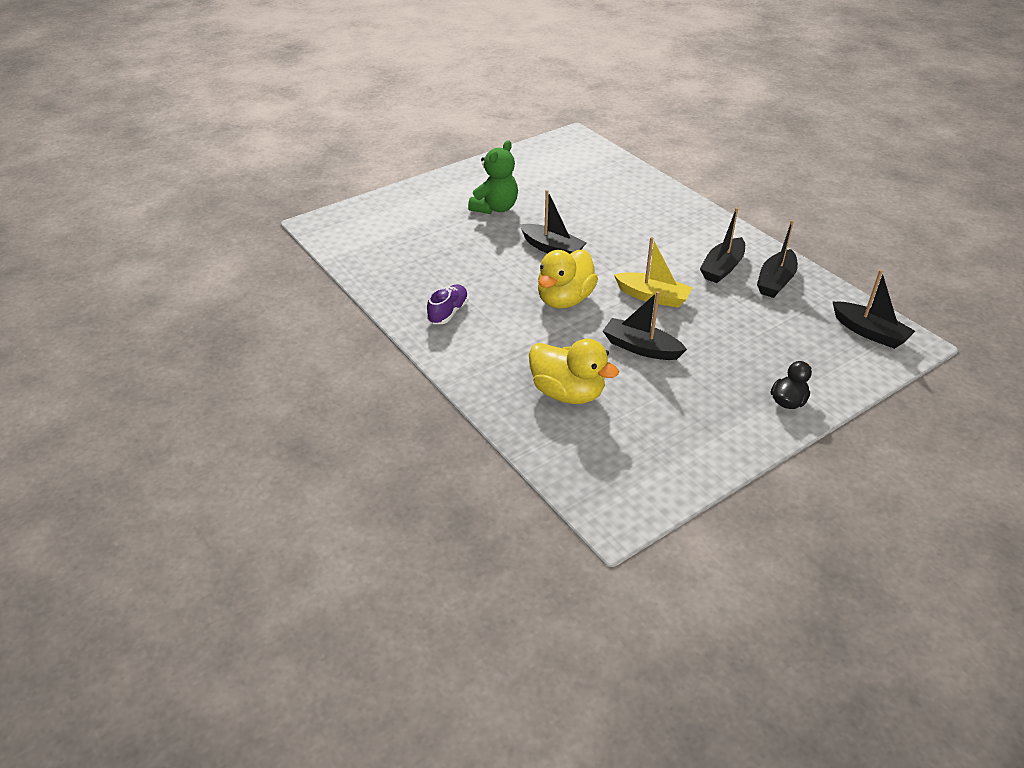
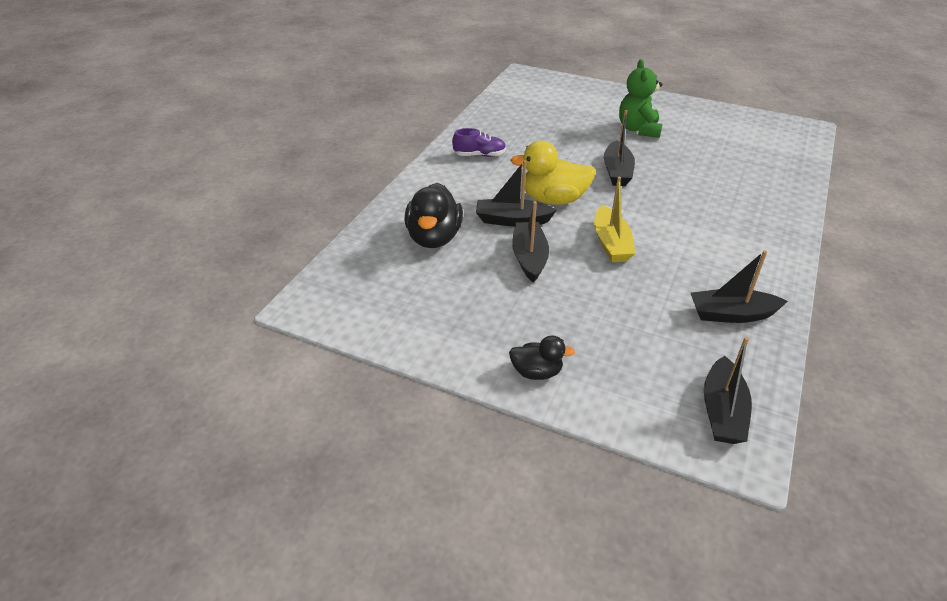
camera: 60 degrees right, 0 degrees up
green teddy bear [468,140,518,214] -> green teddy bear turned 90 degrees clockwise [619,59,663,138]
yellow duck [529,339,619,404] -> black duck [404,183,463,248]
black boat [700,207,745,283] -> black boat moved to [476,160,557,227]

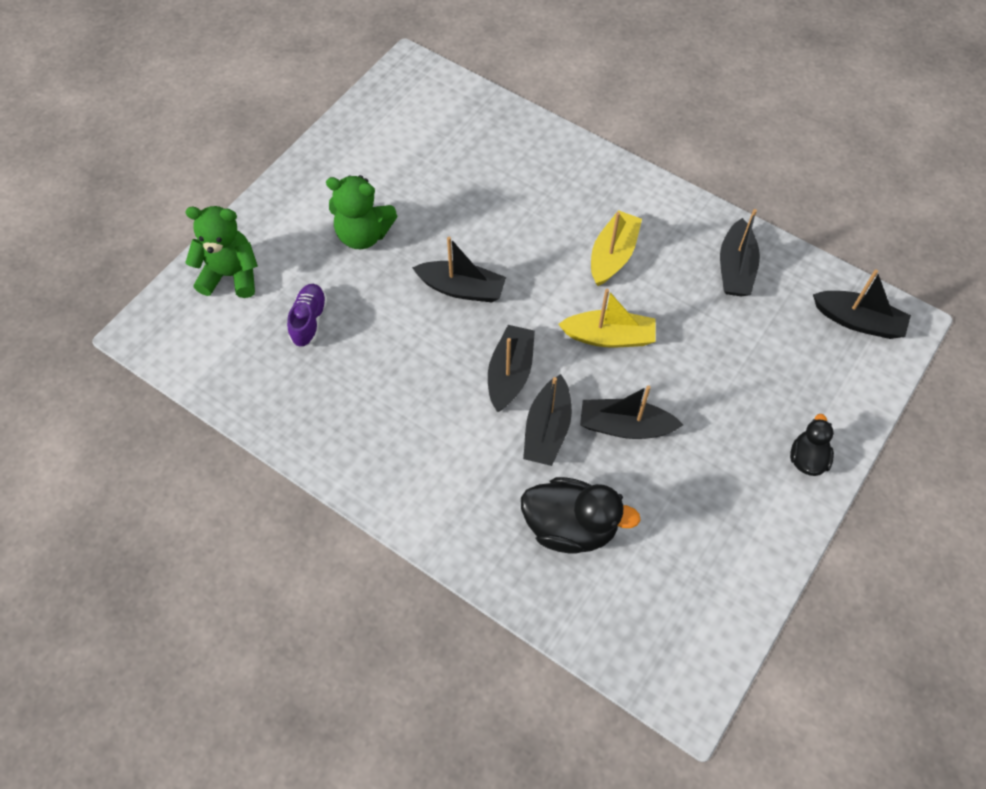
camera: 80 degrees left, 20 degrees up
purple shoe [452,128,506,157] -> purple shoe moved to [287,284,327,347]
yellow duck [510,141,596,205] -> black boat [488,325,535,412]
none -> green teddy bear [185,206,258,298]
none -> yellow boat [591,210,642,286]

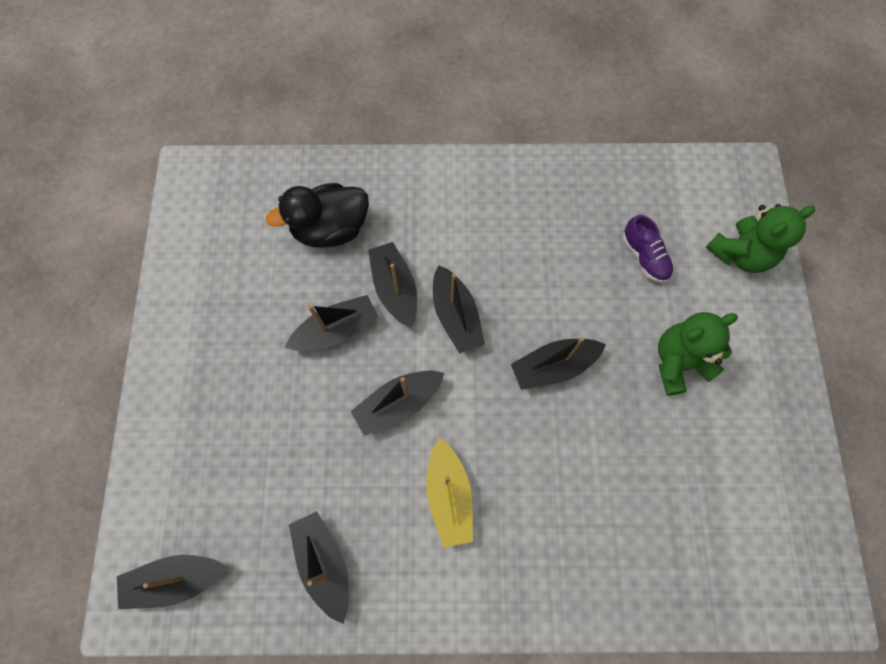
camera: 145 degrees right, 10 degrees up
yellow boat [558,289,655,348] -> black boat [351,370,444,436]
black duck [790,414,834,476] -> none

